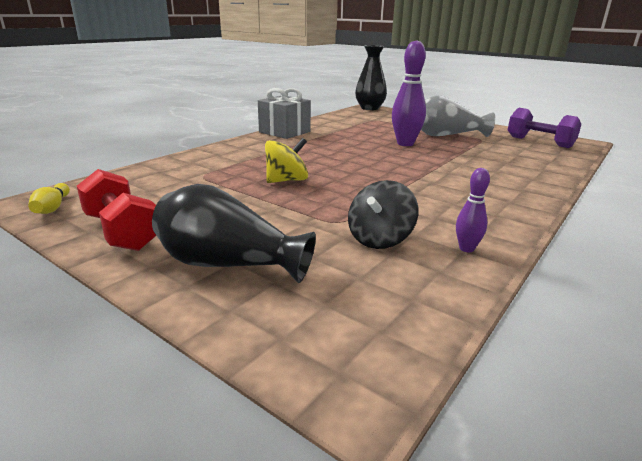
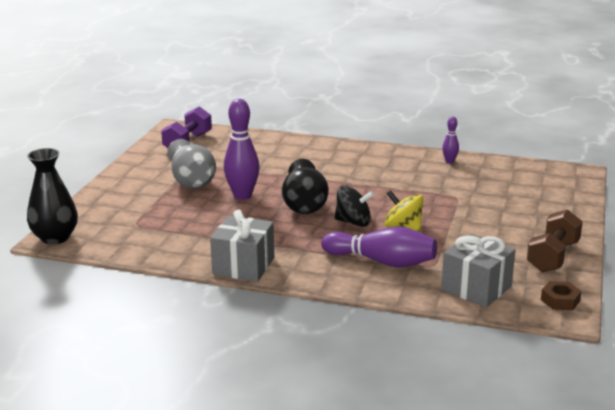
camera: 110 degrees left, 0 degrees up
yellow bowling pin [28,183,70,214] -> brown nut [541,281,582,310]
red dumbbell [77,169,156,251] -> brown dumbbell [527,209,583,272]
black vase [152,184,316,283] -> black vase moved to [282,159,329,214]
black spinning top [348,180,418,249] -> black spinning top moved to [334,185,374,227]
none -> purple bowling pin [321,227,437,267]
none -> grey gift [441,234,515,307]

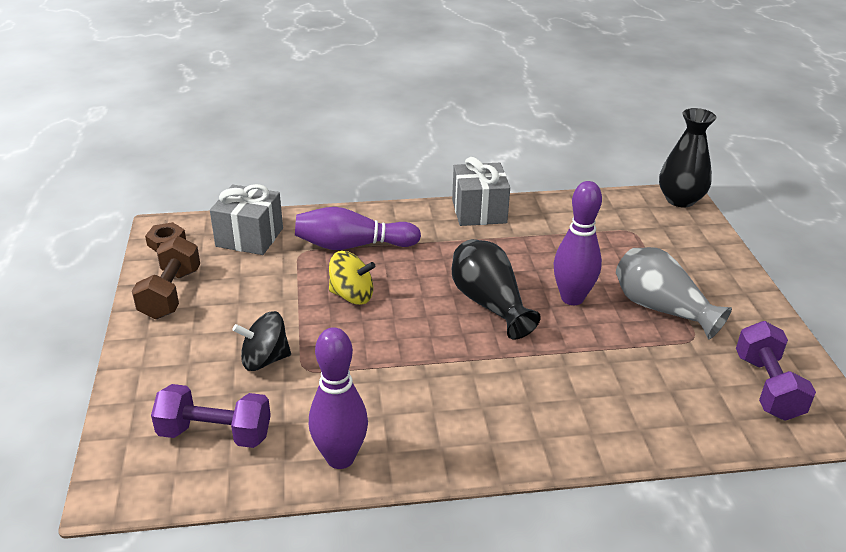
camera: 155 degrees right, 10 degrees up
black spinning top [334,185,374,227] -> black spinning top moved to [233,311,291,371]
purple bowling pin [442,117,459,163] -> purple bowling pin [309,327,368,469], size x1.99
none -> purple dumbbell [151,384,271,448]

